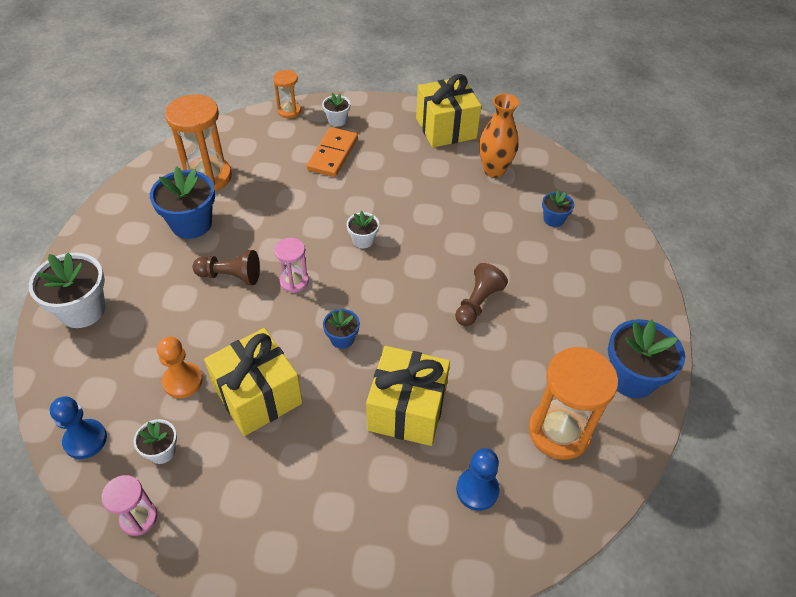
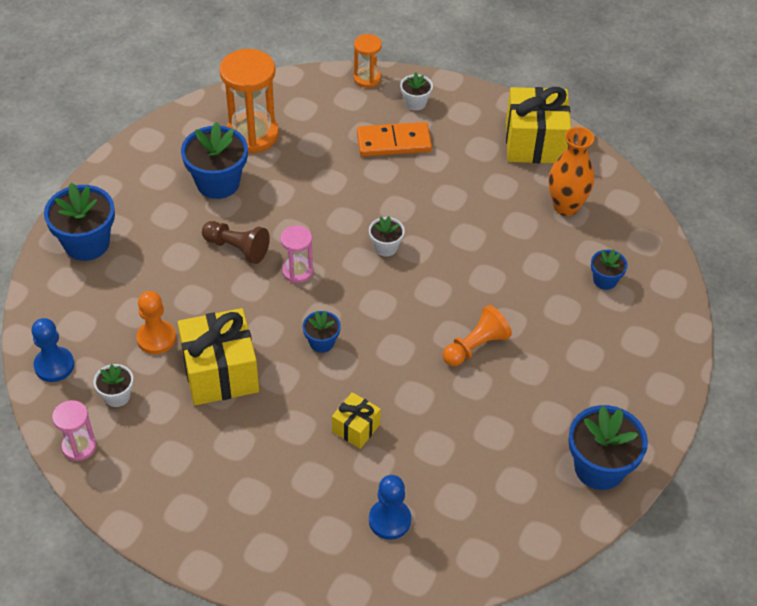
camera: 20 degrees right, 0 degrees up
white flower pot [29,253,106,328] -> blue flower pot [44,183,115,261]
orange domino [307,127,358,177] -> orange domino turned 45 degrees clockwise [357,122,432,157]
yellow gift [366,346,450,446] -> yellow gift [332,392,381,449], size x0.52
brown pawn [455,263,508,326] -> orange pawn [443,305,512,366]
orange hourglass [529,347,618,460] -> none

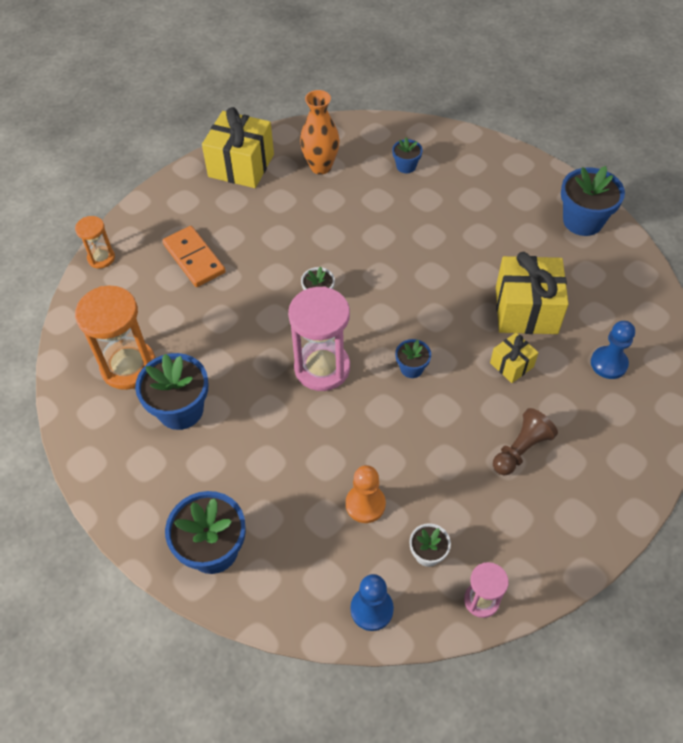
camera: 70 degrees left, 5 degrees up
yellow gift [177,308,259,405] -> yellow gift moved to [496,252,569,334]
brown pawn [202,221,270,264] -> brown pawn moved to [493,408,558,475]
pink hourglass [280,226,313,283] -> pink hourglass [288,286,350,391], size x1.86
orange domino [357,122,432,157] -> orange domino turned 45 degrees counterclockwise [162,226,225,287]
white flower pot [400,72,433,111] -> none
orange pawn [443,305,512,366] -> none

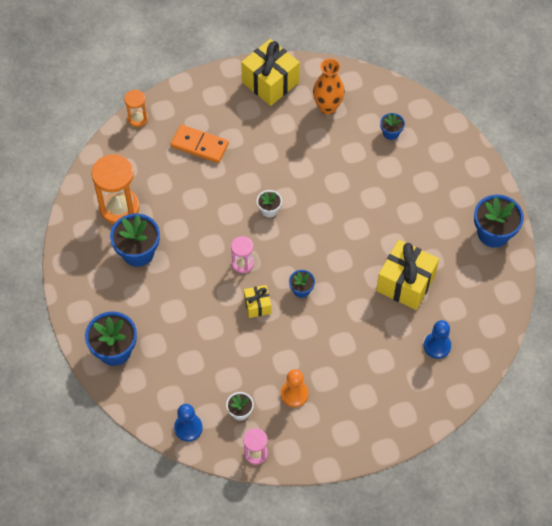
camera: 25 degrees right, 5 degrees up
orange domino [162,226,225,287] -> orange domino turned 60 degrees counterclockwise [171,124,229,163]
pink hourglass [288,286,350,391] -> pink hourglass [231,236,254,273], size x0.54
orange pawn [346,465,386,523] -> orange pawn moved to [281,369,309,407]
yellow gift [490,333,539,383] -> yellow gift moved to [244,285,271,318]
brown pawn [493,408,558,475] -> none

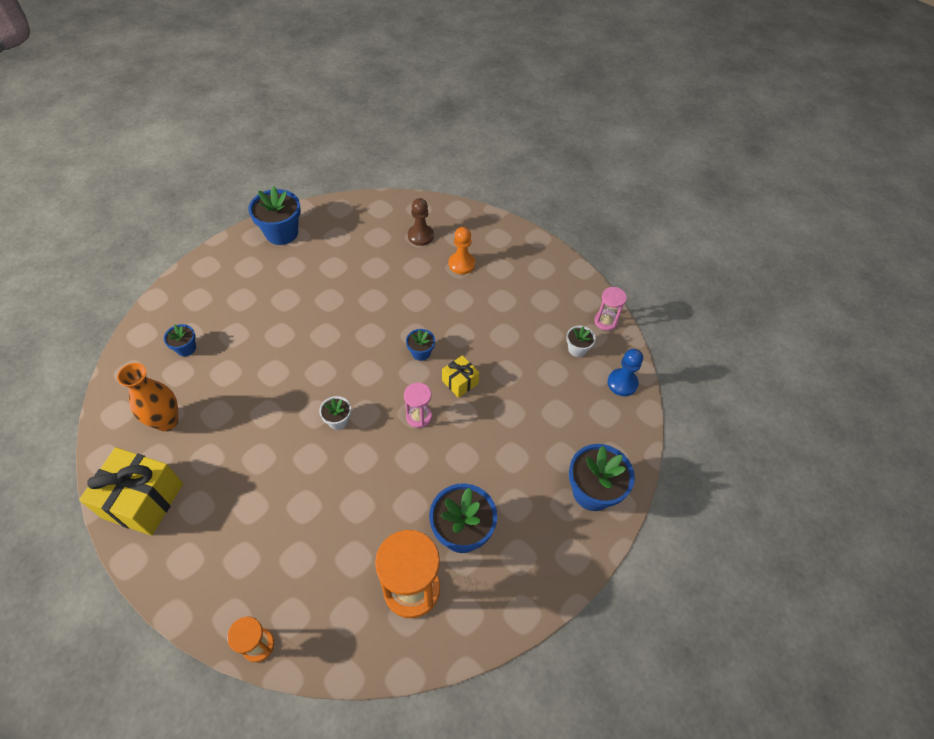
camera: 120 degrees left, 5 degrees down
orange domino [171,124,229,163] -> none
orange pawn [281,369,309,407] -> orange pawn moved to [449,227,475,275]
yellow gift [376,240,439,310] -> none
blue pawn [424,320,451,359] -> brown pawn [408,198,434,246]

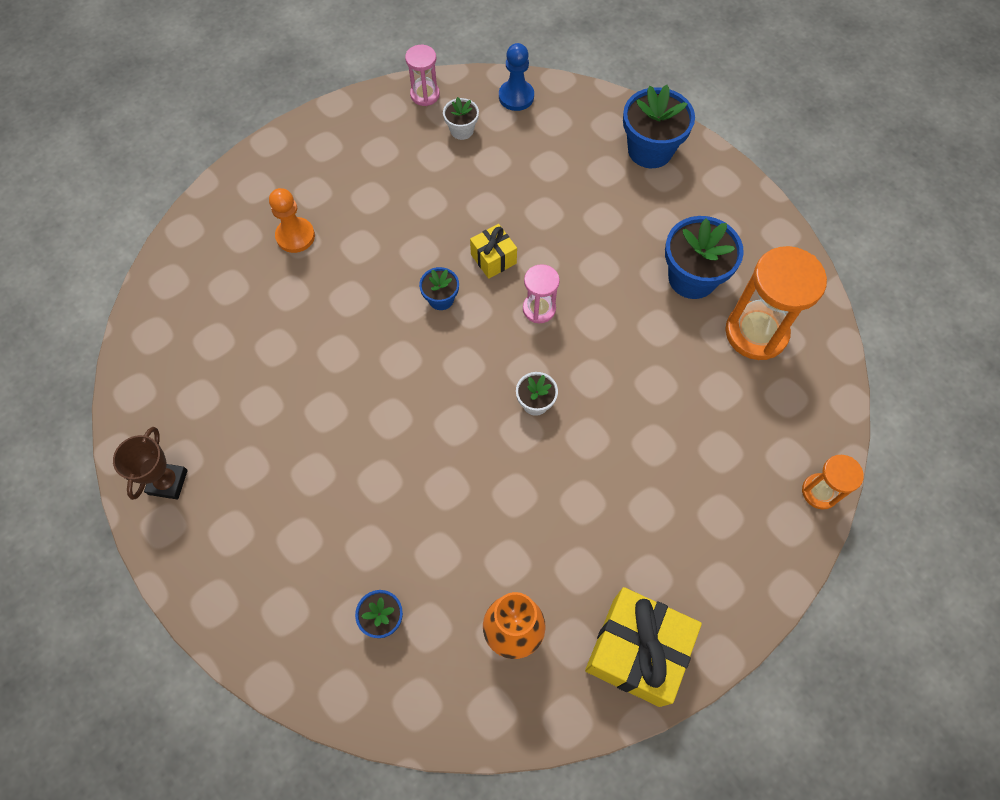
camera: 80 degrees left, 10 degrees up
blue flower pot [249,186,301,245] -> brown trophy [113,427,188,500]
brown pawn [408,198,434,246] -> none

